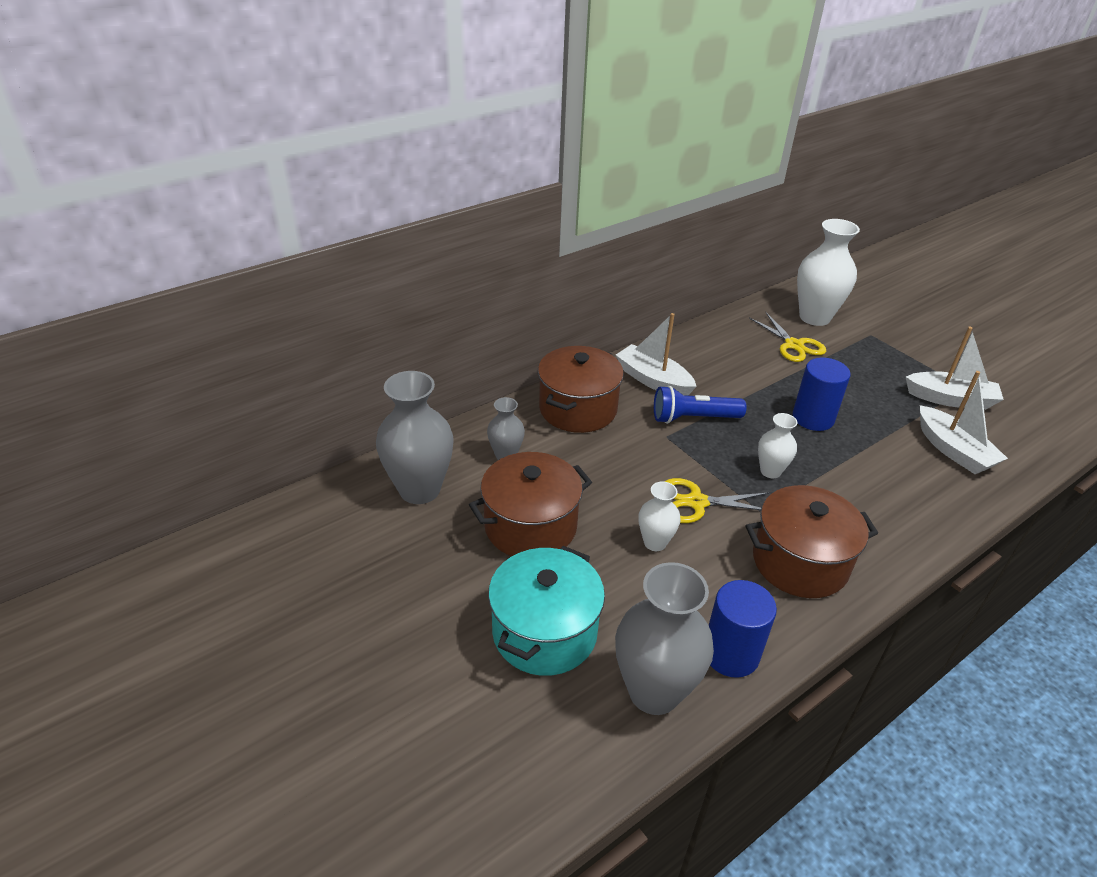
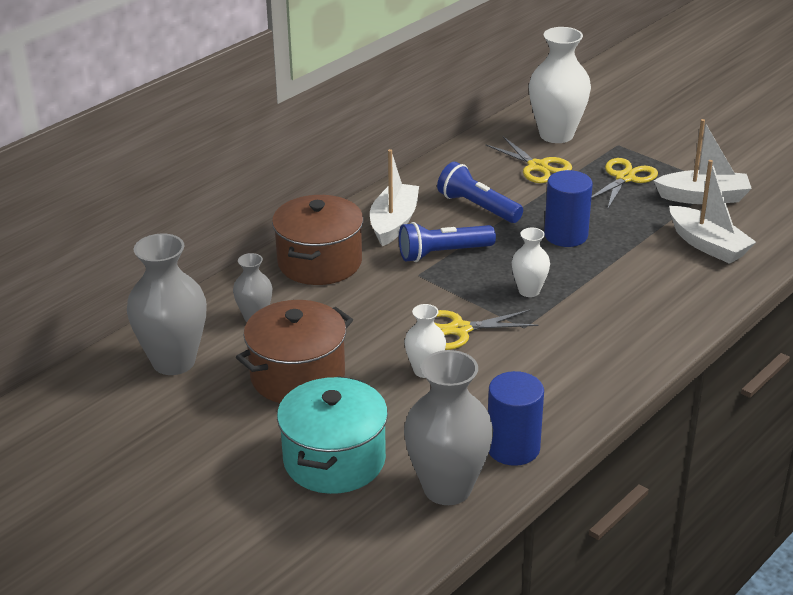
camera: 10 degrees left, 5 degrees down
white boat [616,313,697,396] -> white boat turned 75 degrees clockwise [370,149,419,246]
brown pot [745,485,878,598] -> none
none -> blue flashlight [437,162,523,223]
none -> yellow scissors [591,158,658,210]

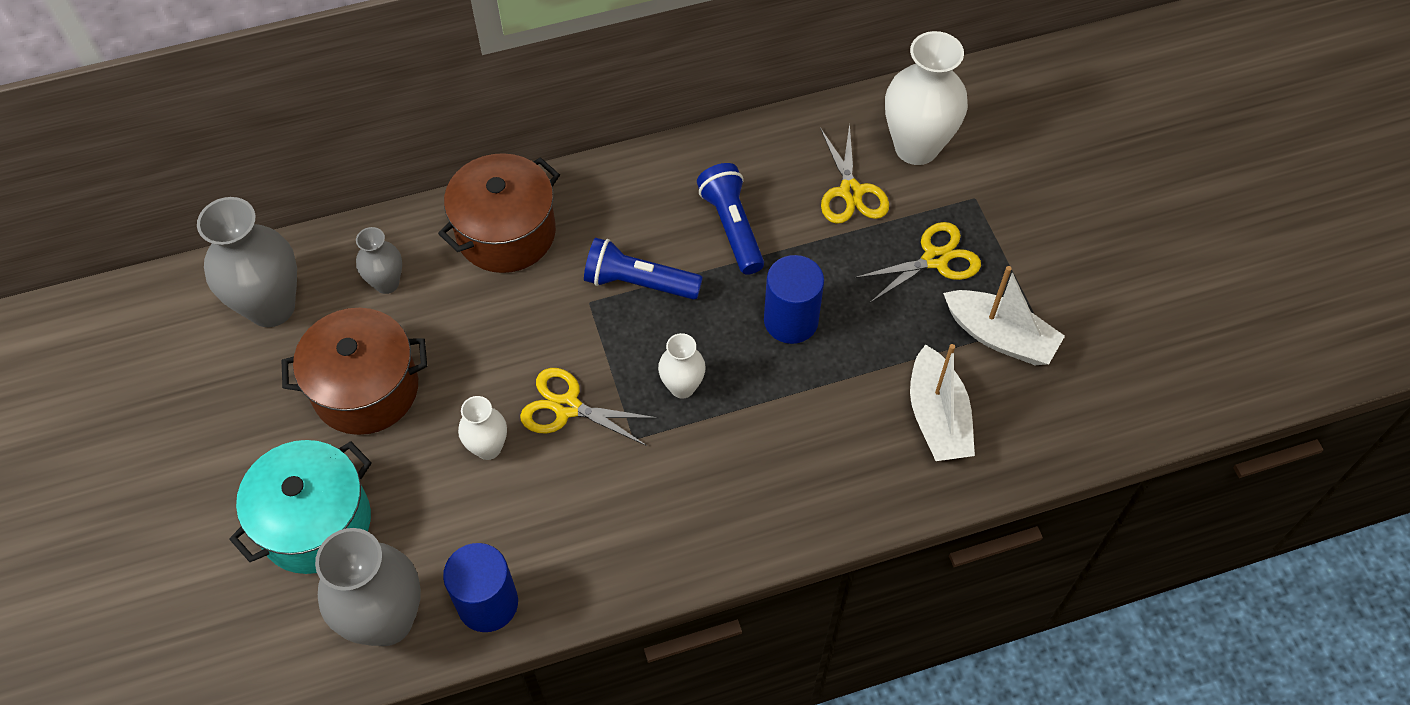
camera: 30 degrees right, 25 degrees up
white boat [370,149,419,246] -> none

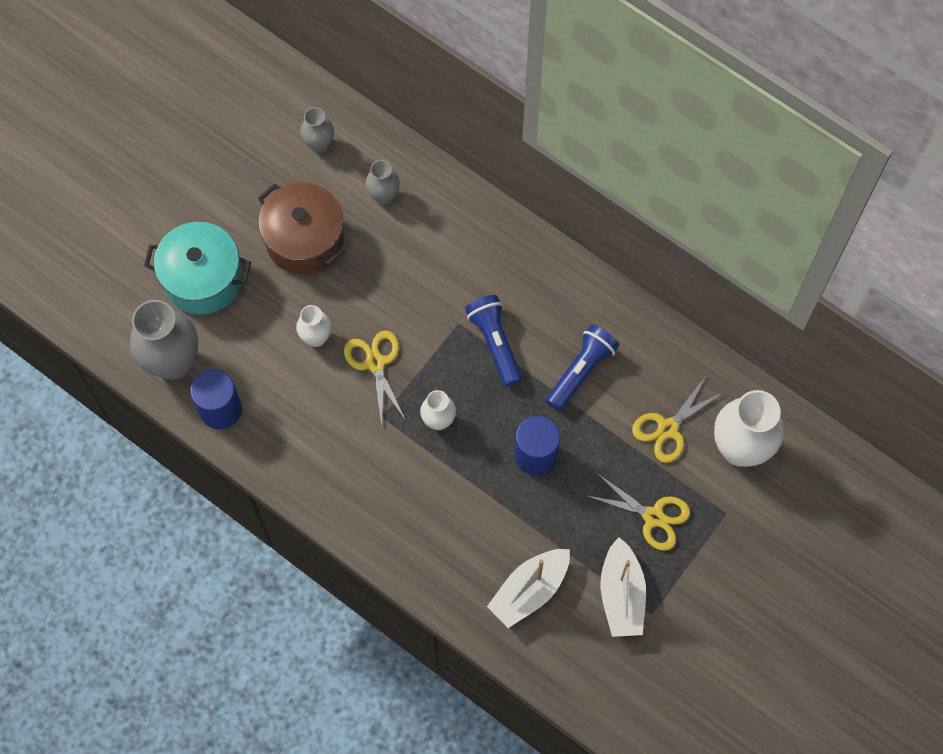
camera: 55 degrees right, 10 degrees up
grey vase [197,197,297,327] -> grey vase [300,107,334,153], size x0.53
brown pot [438,153,560,273] -> none

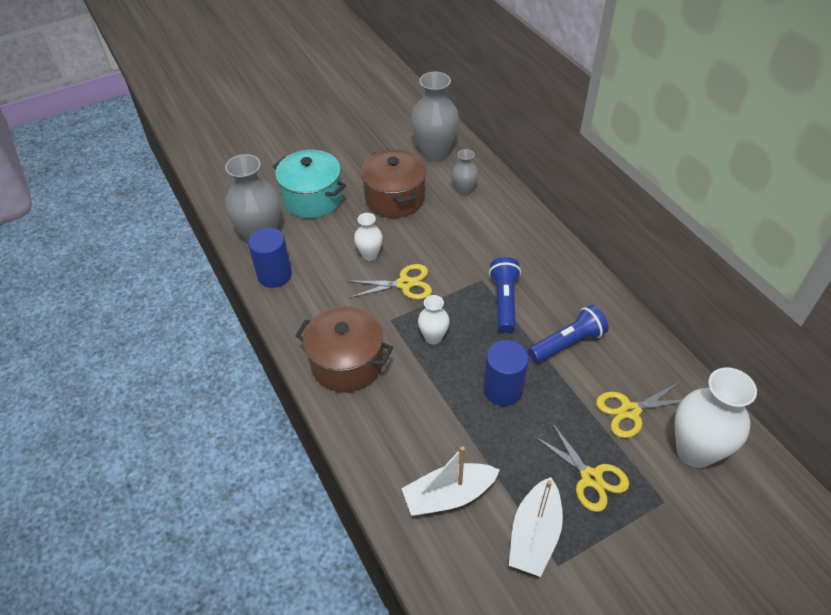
camera: 25 degrees right, 20 degrees down
grey vase [300,107,334,153] -> grey vase [411,72,459,161], size x1.89
yellow scissors [344,330,405,426] -> yellow scissors turned 75 degrees clockwise [348,264,432,299]
none -> brown pot [295,306,393,393]

